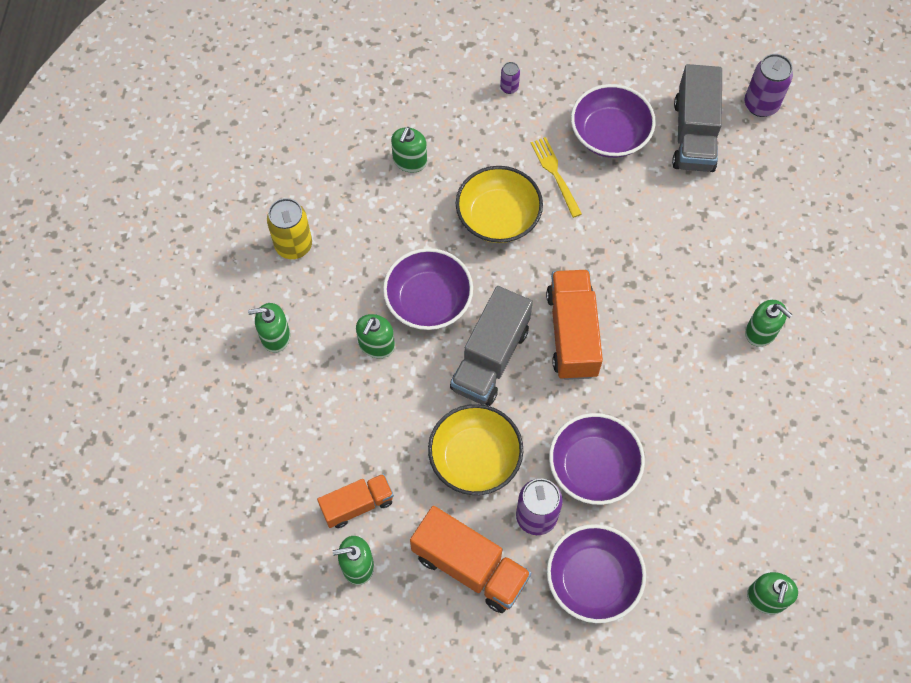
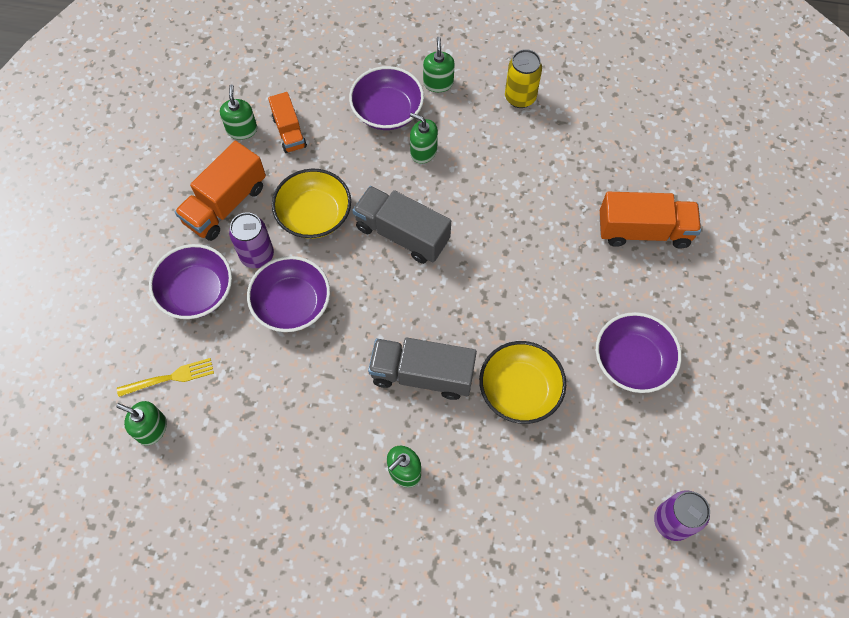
camera: 95 degrees right, 0 degrees up
purple bowl [383,248,473,330] -> purple bowl moved to [349,66,424,130]
green soap dispenser [391,127,427,173] -> none
yellow bowl [456,166,543,243] -> yellow bowl moved to [479,341,566,424]
purple can [500,62,520,94] -> none
yellow fork [531,137,582,218] -> yellow fork moved to [117,358,214,397]
orange truck [546,270,603,380] -> orange truck moved to [600,192,701,248]
grey truck [672,64,722,172] -> grey truck moved to [368,338,477,400]

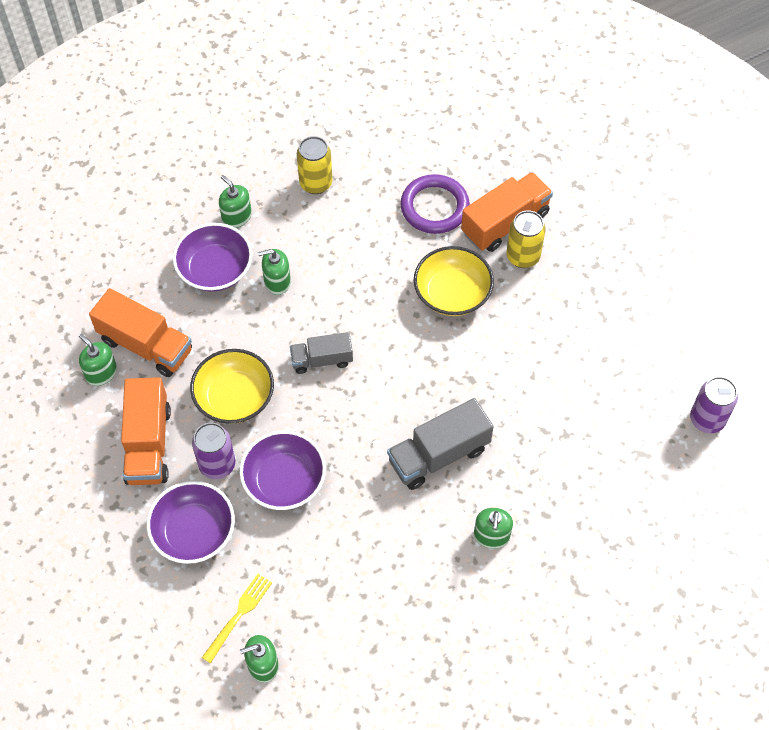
camera: 40 degrees left, 5 degrees down
orange truck [268,92,307,153] -> orange truck [89,288,192,377], size x1.60
grey truck [353,186,451,264] -> grey truck [290,332,353,374], size x0.62
yellow bowl [479,341,566,424] -> yellow bowl moved to [414,246,494,316]
purple bowl [596,312,682,393] -> none
none -> purple ring [400,174,470,234]
none -> yellow can [507,210,546,268]

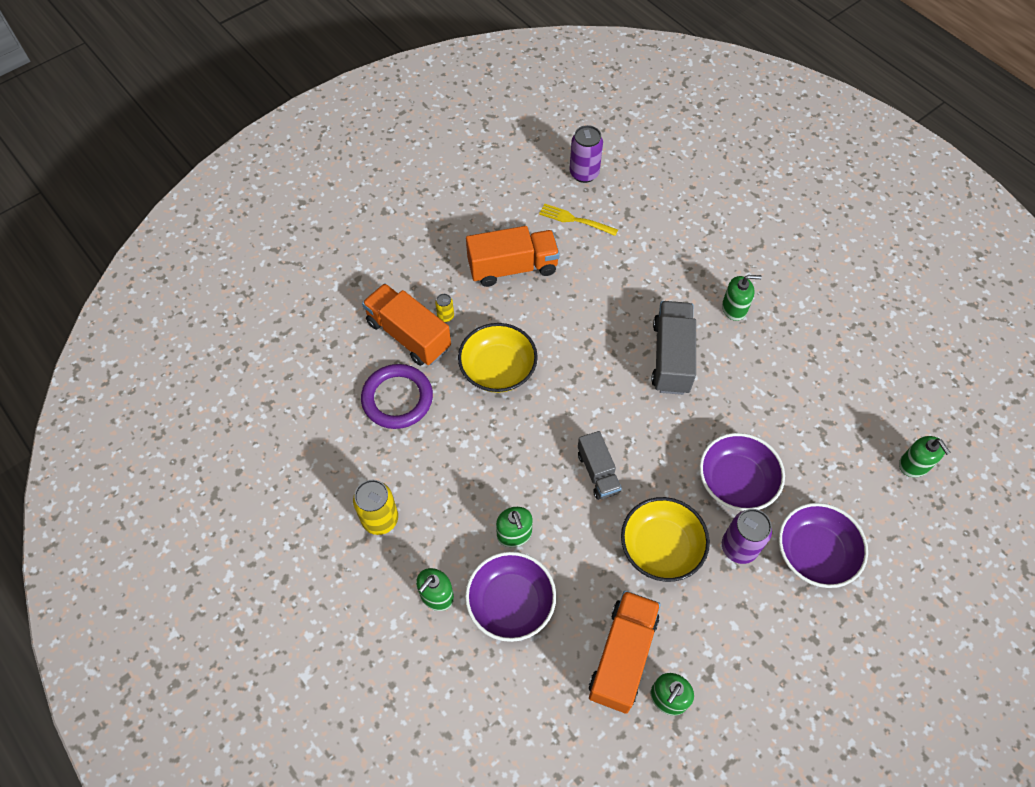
camera: 100 degrees left, 0 degrees up
orange truck [121,377,171,485] -> orange truck moved to [466,226,560,287]
yellow fork [202,574,272,663] -> yellow fork moved to [539,203,618,236]
grey truck [387,398,494,490] -> grey truck turned 135 degrees counterclockwise [651,301,696,395]
yellow can [507,210,546,268] -> yellow can [435,294,454,322], size x0.52

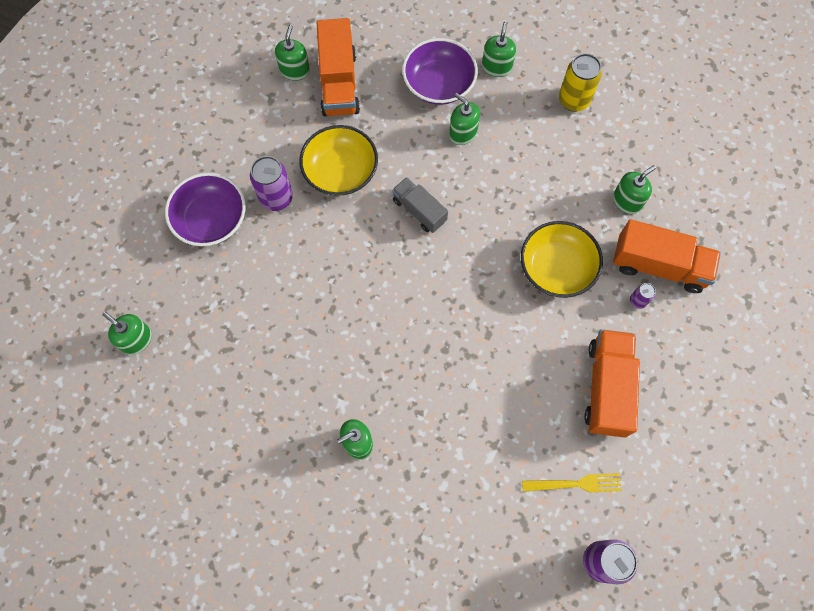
camera: 155 degrees right, 10 degrees up
purple ring [361,364,433,429] -> green soap dispenser [613,165,656,214]
yellow can [435,294,454,322] -> purple can [630,283,656,309]
orange truck [466,226,560,287] -> orange truck turned 135 degrees clockwise [584,329,640,438]
grey truck [651,301,696,395] -> none
purple bowl [699,433,785,511] -> none

